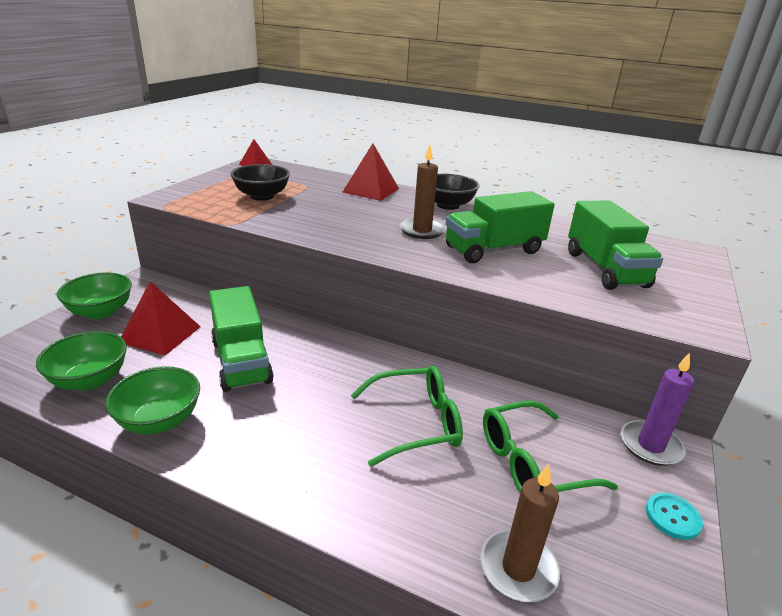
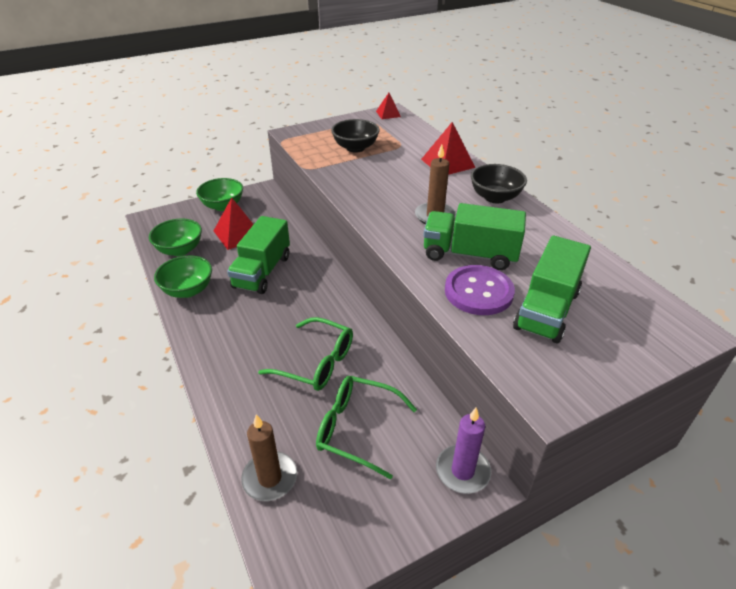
camera: 40 degrees right, 10 degrees up
turquoise button [646,493,703,540] -> none
none -> purple button [445,265,515,315]

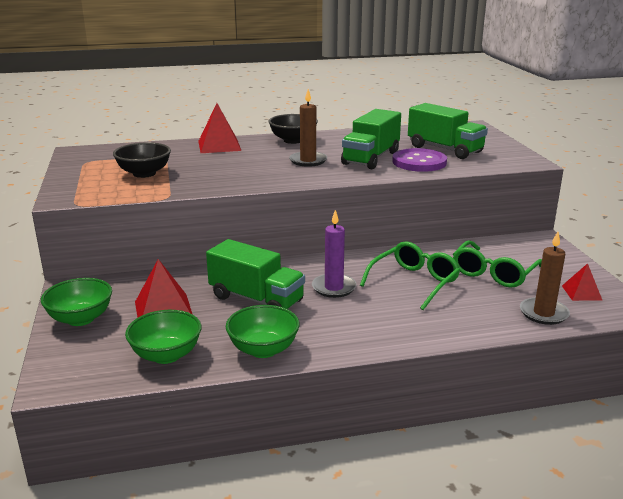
camera: 75 degrees left, 15 degrees down
red pyramid [376,93,401,119] -> red pyramid moved to [562,263,602,301]
purple candle [436,408,491,494] -> purple candle moved to [312,210,357,298]

